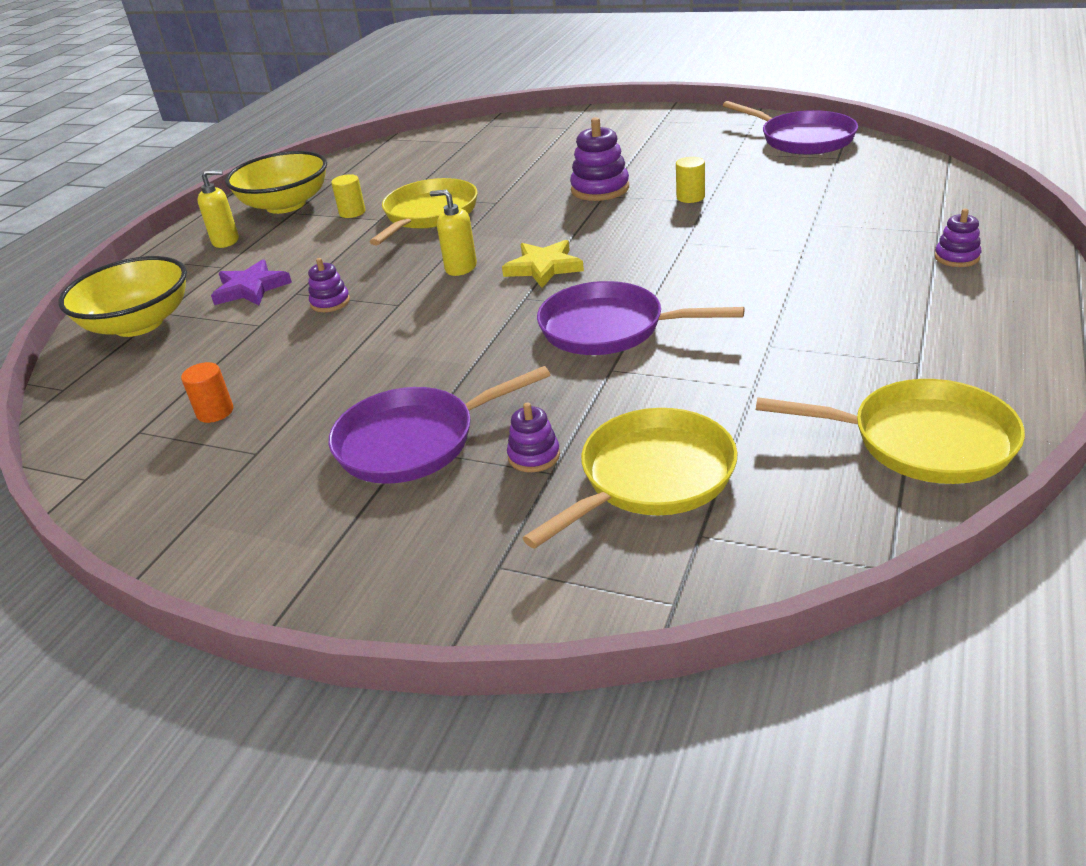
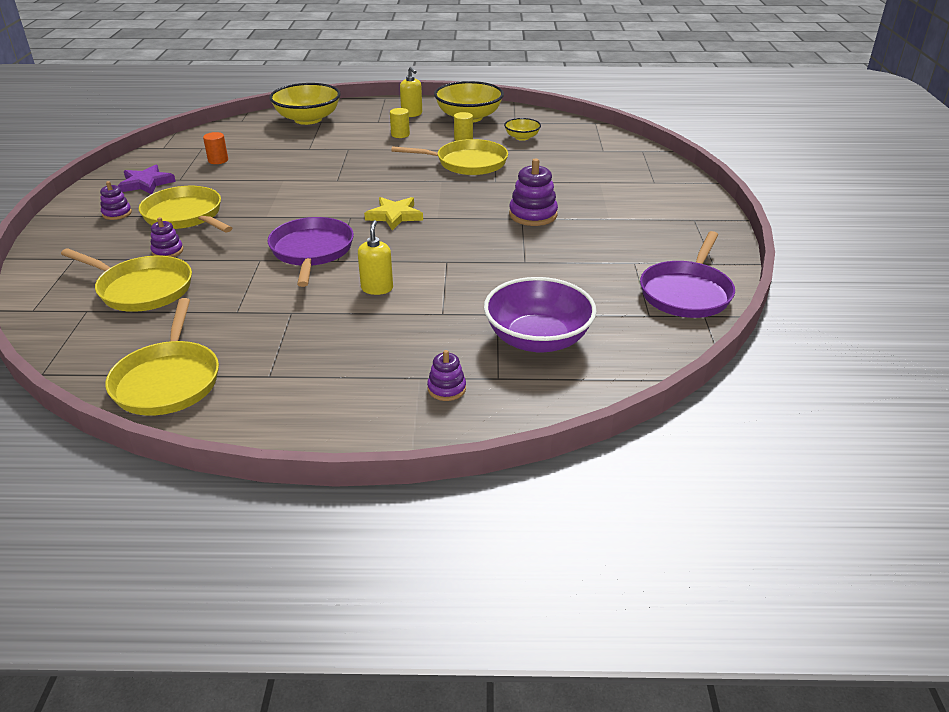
camera: 65 degrees right, 0 degrees up
purple star [211,259,292,305] -> purple star moved to [118,165,176,194]
purple stacking toy [308,258,350,312] -> purple stacking toy moved to [100,181,132,220]
purple pan [329,366,550,484] -> yellow pan [139,186,232,232]
yellow soap dispenser [430,190,477,276] -> yellow soap dispenser moved to [358,220,393,295]
yellow cylinder [676,157,705,203] -> yellow cylinder moved to [390,108,410,138]
none -> purple bowl [484,277,597,353]
none -> yellow bowl [504,118,541,141]

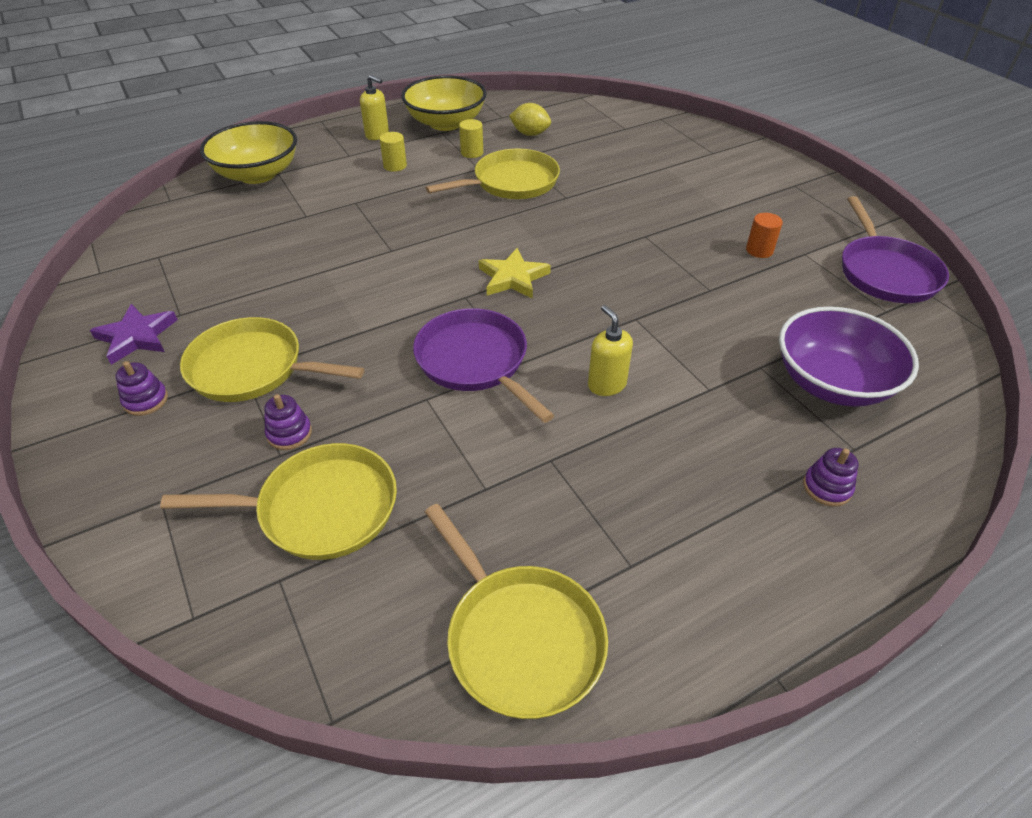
camera: 30 degrees left, 10 degrees up
orange cylinder [203,132,228,164] -> orange cylinder moved to [746,213,783,258]
yellow bowl [504,118,541,141] -> yellow lemon [509,103,551,136]
purple stacking toy [509,159,558,226] -> none

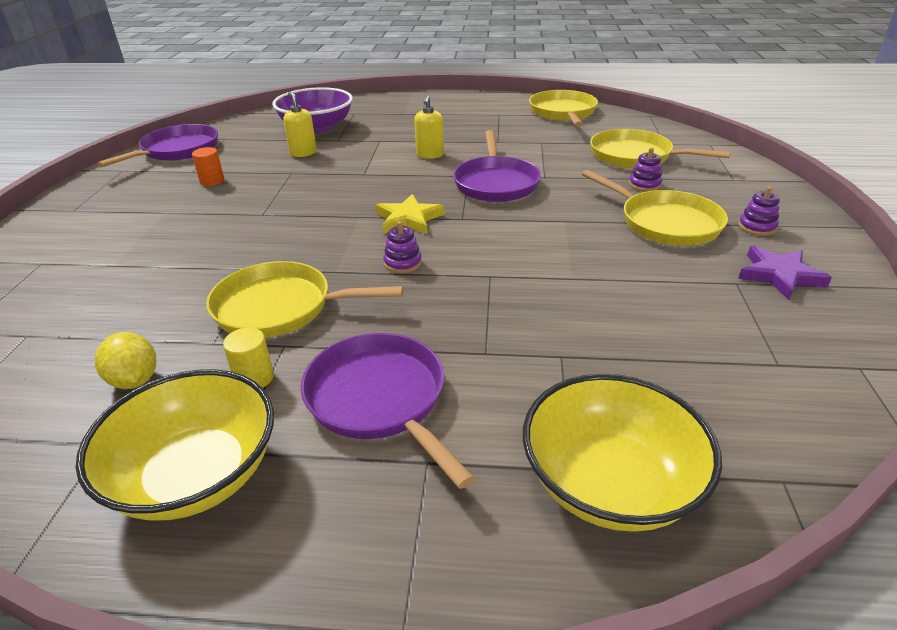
camera: 145 degrees left, 10 degrees down
yellow soap dispenser [360,75,389,140] -> yellow soap dispenser moved to [283,92,317,157]
yellow cylinder [379,132,407,172] -> purple pan [301,333,475,489]
purple stacking toy [803,448,858,506] -> purple stacking toy moved to [383,221,422,273]

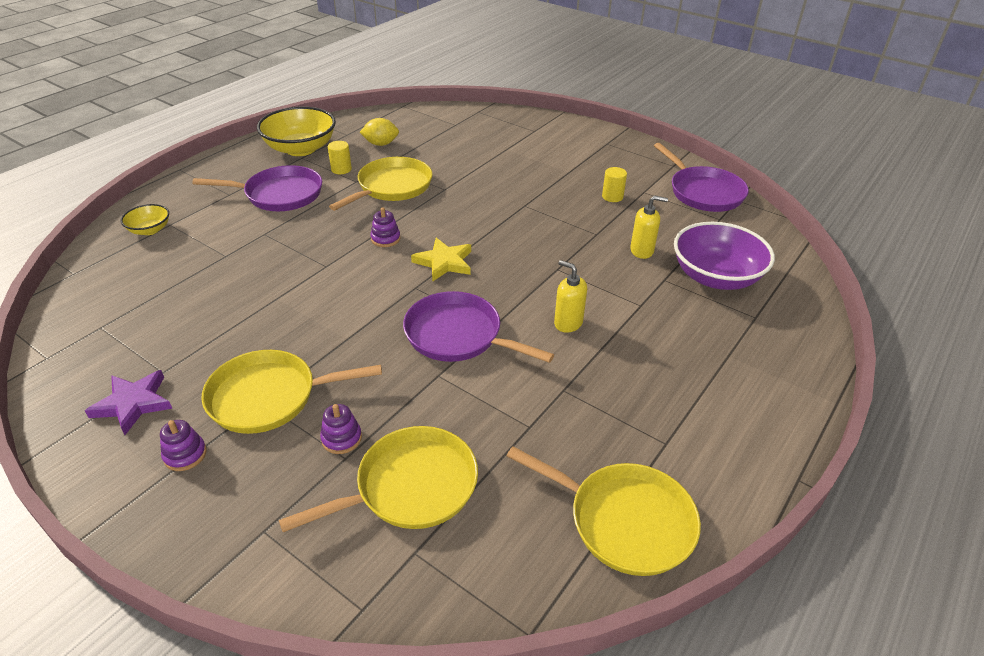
camera: 120 degrees right, 5 degrees up
orange cylinder [192,147,224,186] -> yellow cylinder [602,167,627,202]
yellow bowl [523,374,722,532] -> yellow bowl [121,204,169,235], size x0.51

